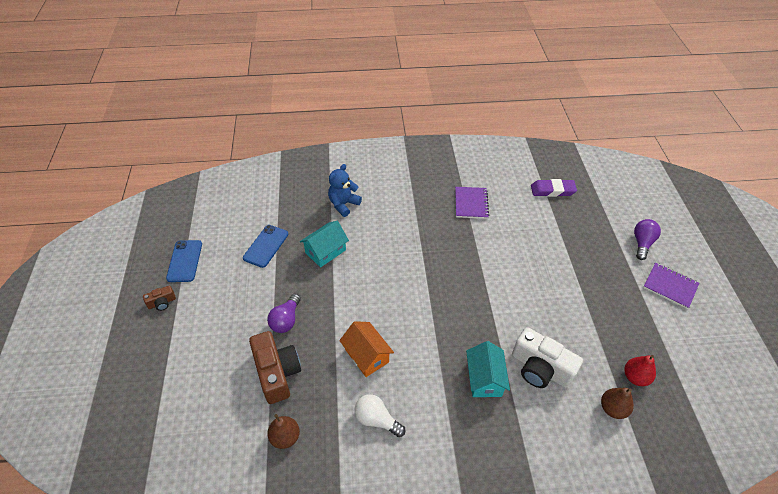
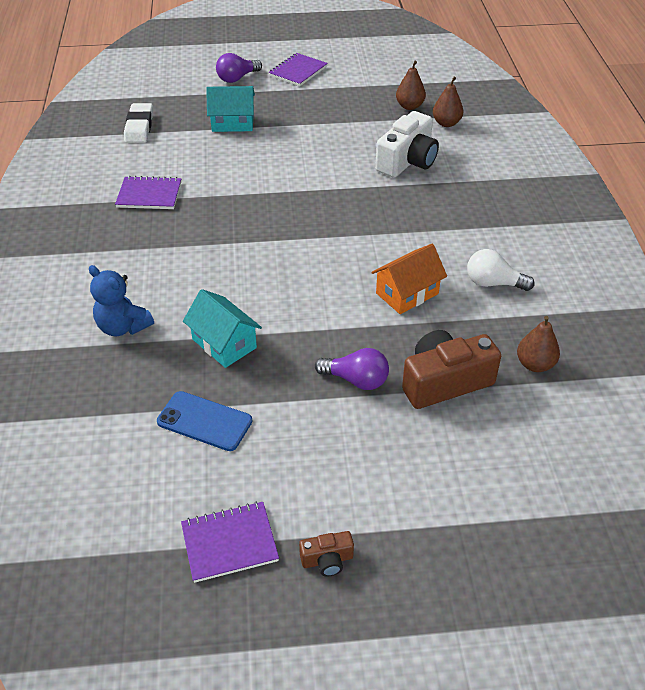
camera: 90 degrees left, 5 degrees down
brown camera [143,285,176,311] -> brown camera turned 105 degrees clockwise [299,531,354,576]
blue phone [166,240,202,282] -> purple notebook [181,502,279,583]
white light bulb [354,394,405,437] -> white light bulb turned 75 degrees clockwise [467,249,534,291]
turquoise house [466,341,510,397] -> turquoise house moved to [206,86,255,132]
purple eraser [531,179,577,197] -> white eraser [124,103,153,143]
red pear [624,355,656,386] -> brown pear [396,61,426,110]
purple light bulb [634,219,661,260] -> purple light bulb turned 60 degrees counterclockwise [216,53,262,83]

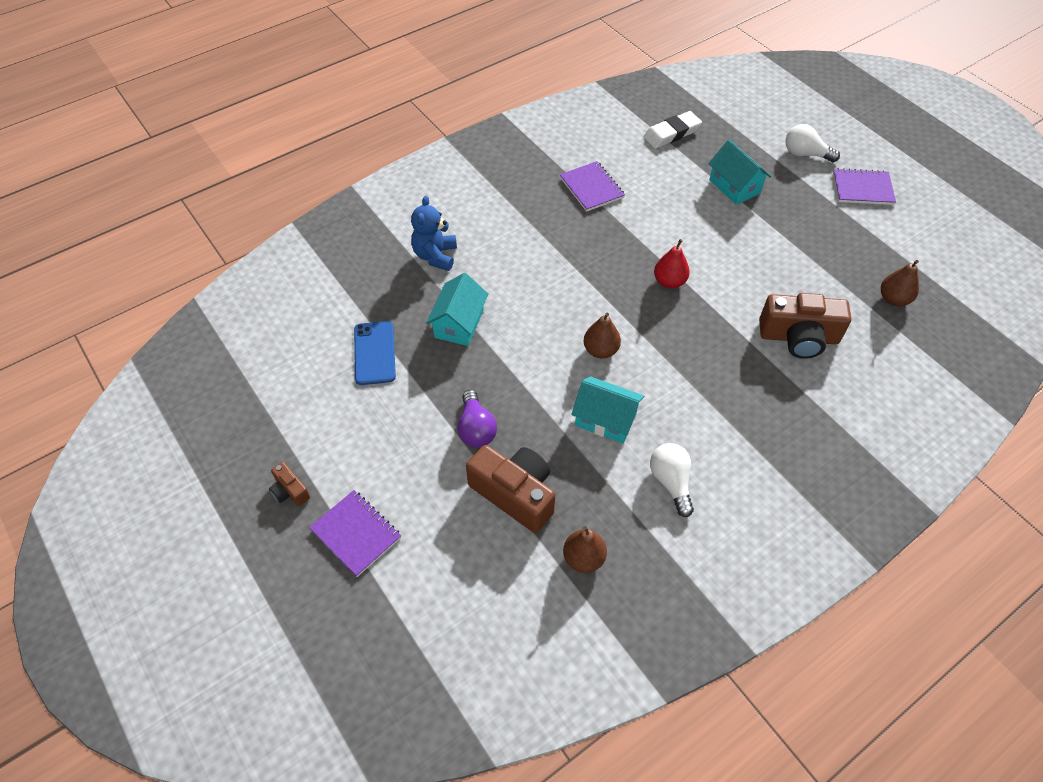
camera: 60 degrees right, 10 degrees up
purple notebook [181,502,279,583] -> purple notebook moved to [309,490,401,577]
purple light bulb [216,53,262,83] -> white light bulb [785,124,840,162]
orange house [371,244,447,314] -> turquoise house [571,376,644,443]
white camera [375,111,439,178] -> brown camera [759,293,851,359]
brown pear [433,77,463,127] -> brown pear moved to [584,313,621,358]
none -> red pear [654,239,690,289]

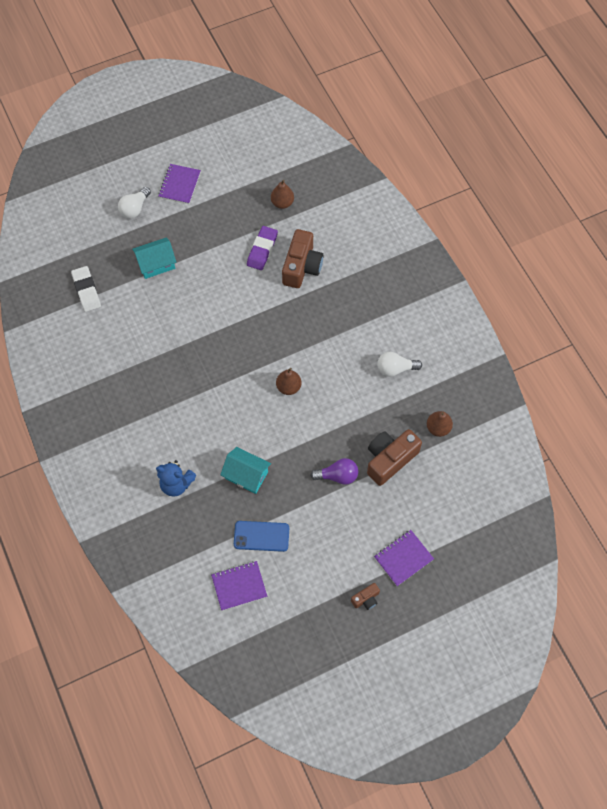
camera: 80 degrees left, 10 degrees up
purple notebook [560,161,625,212] -> purple notebook moved to [211,561,267,611]
turquoise house [571,376,644,443] -> none
red pear [654,239,690,289] -> none
none -> purple eraser [247,226,278,270]

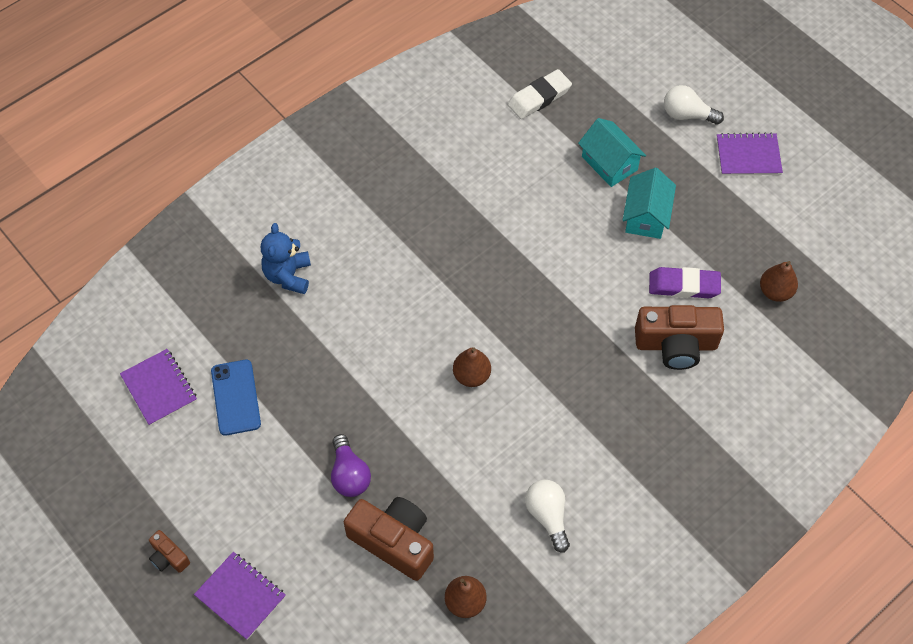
camera: 75 degrees right, 5 degrees down
turquoise house [220,447,271,494] -> turquoise house moved to [623,168,676,239]

